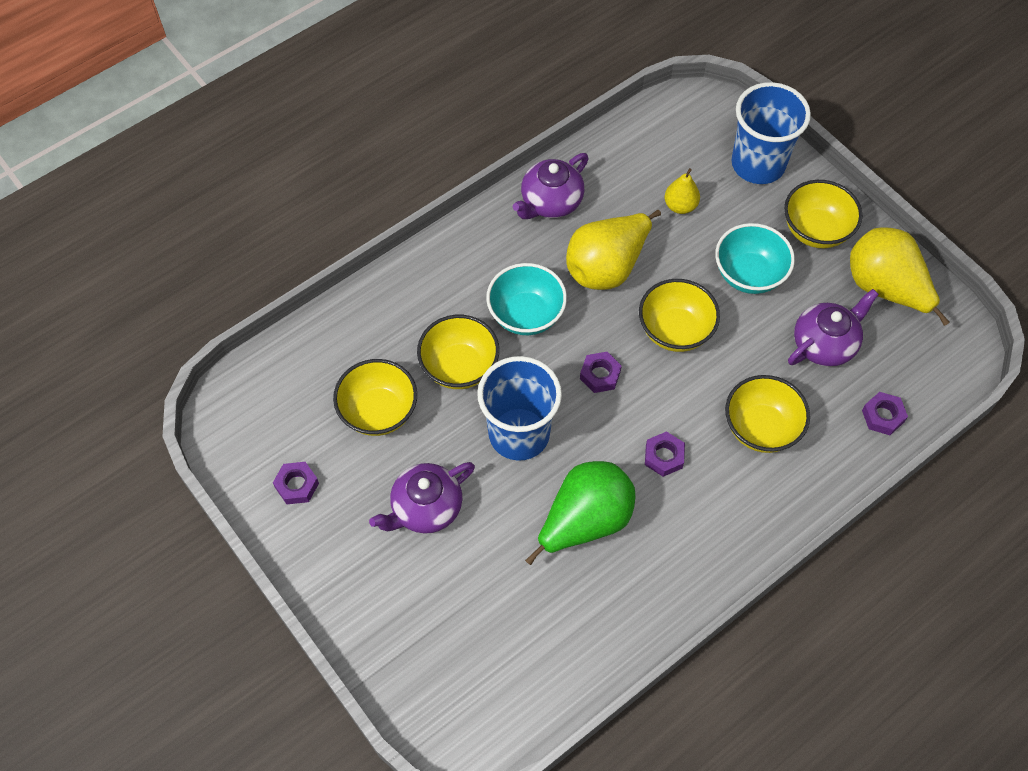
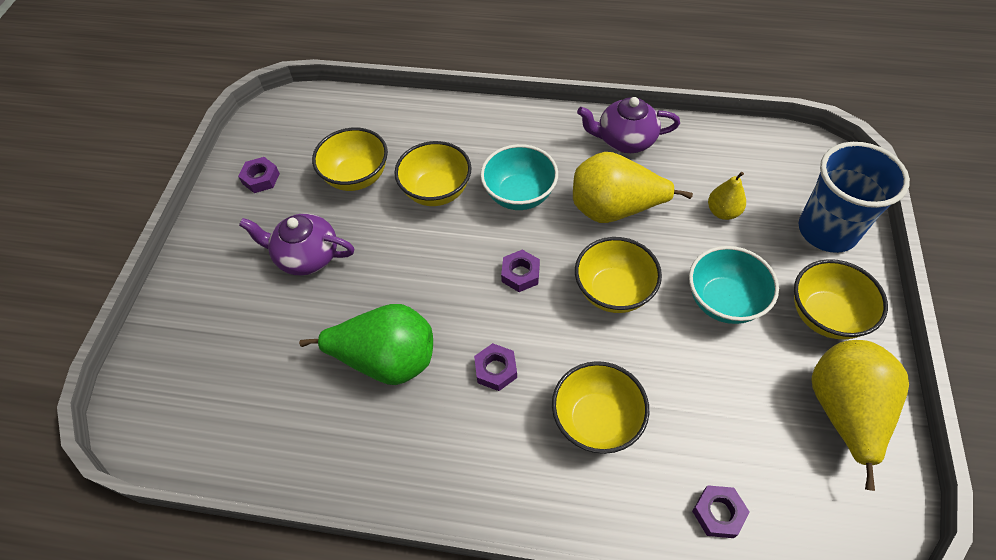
camera: 50 degrees right, 5 degrees down
blue cup [477,356,562,461] -> none
purple teapot [788,289,879,367] -> none

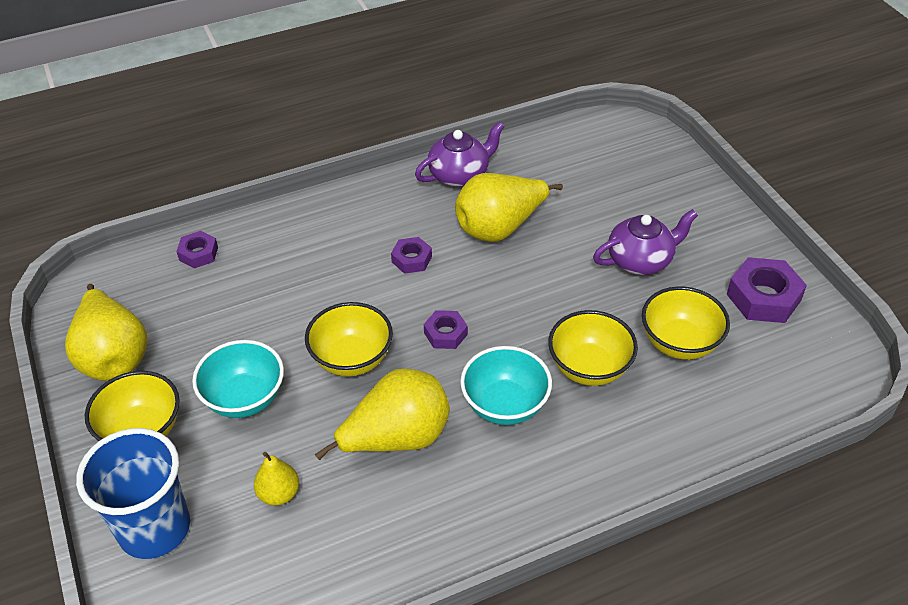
camera: 145 degrees right, 10 degrees down
purple nut [238,157,280,193] -> purple nut [727,257,807,323], size x1.72
green pear [299,304,433,385] -> yellow pear [455,173,563,242]
yellow bowl [552,361,649,454] -> none
purple teapot [577,97,680,153] -> purple teapot moved to [415,122,505,187]

